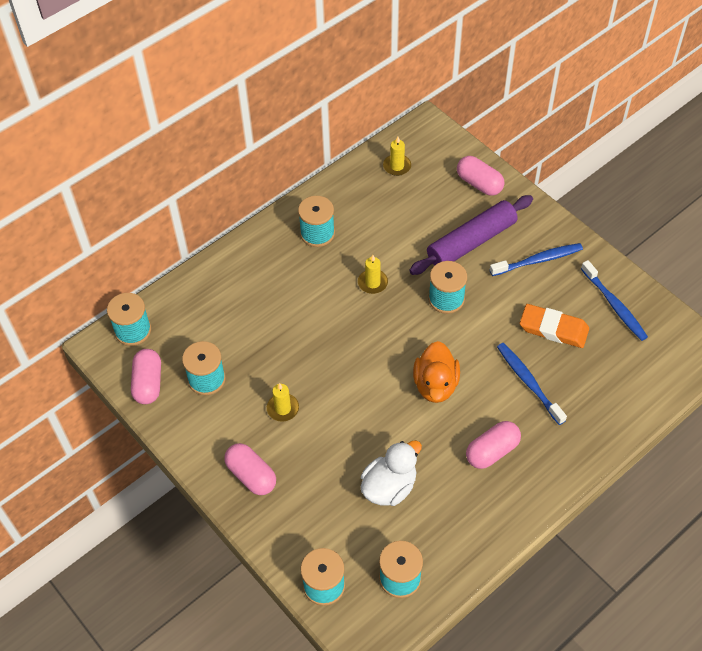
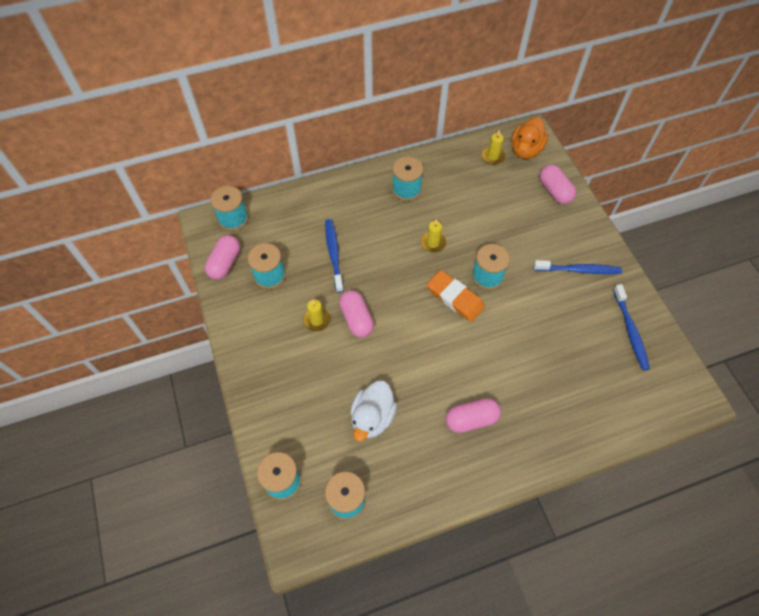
camera: 20 degrees right, 5 degrees up
pink capsule [224,443,276,495] -> pink capsule moved to [339,290,374,338]
white duck [361,440,422,506] -> white duck turned 135 degrees clockwise [350,381,397,441]
purple rolling pin [409,195,533,275] -> none
orange duck [413,341,460,403] -> orange duck moved to [512,117,548,159]
blue toothbrush [497,343,567,425] -> blue toothbrush moved to [325,219,344,293]
orange eraser [520,304,589,348] -> orange eraser moved to [427,270,485,322]

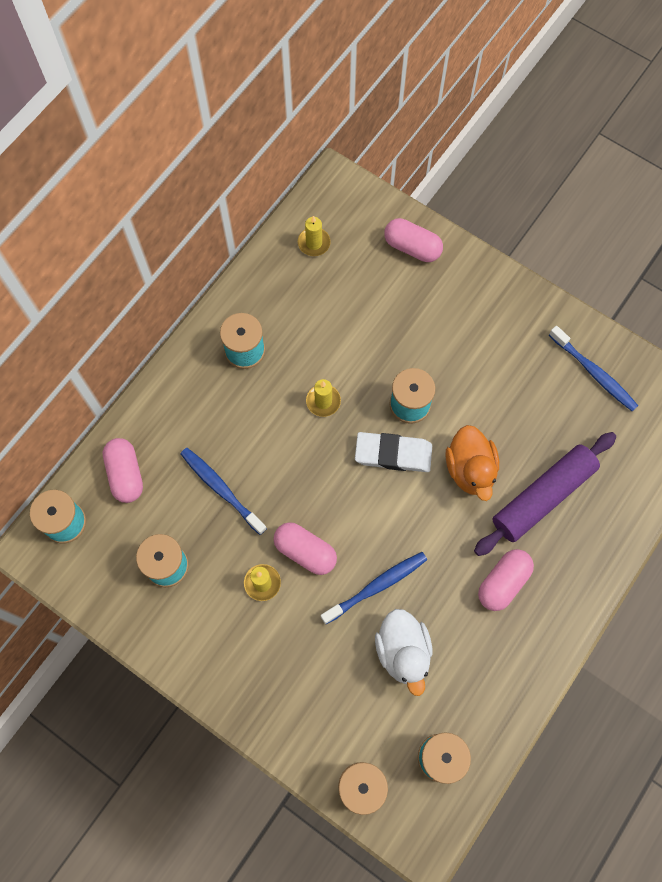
camera: 35 degrees left, 10 degrees up
pink capsule [205,235,240,280] -> pink capsule moved to [103,438,143,503]
orange eraser [427,270,485,322] -> white eraser [355,432,432,472]
orange duck [512,117,548,159] -> orange duck moved to [445,425,499,501]
blue toothbrush [534,260,622,274] -> blue toothbrush moved to [321,552,427,624]
none -> purple rolling pin [474,432,616,556]

